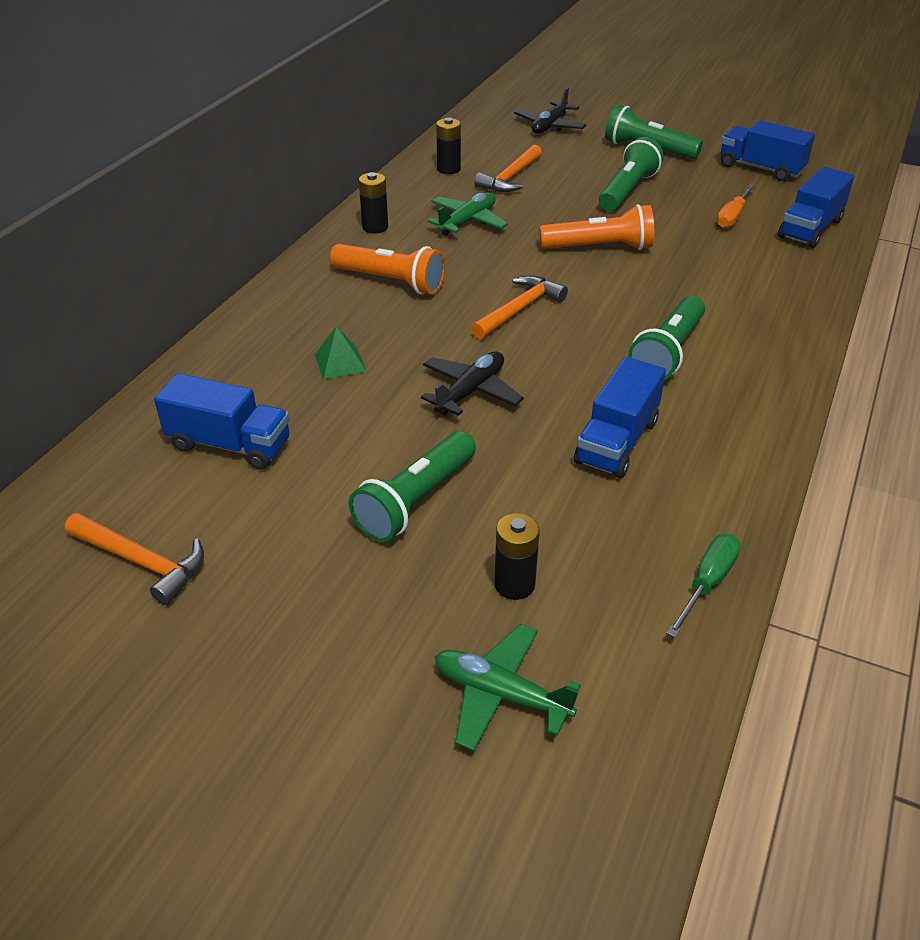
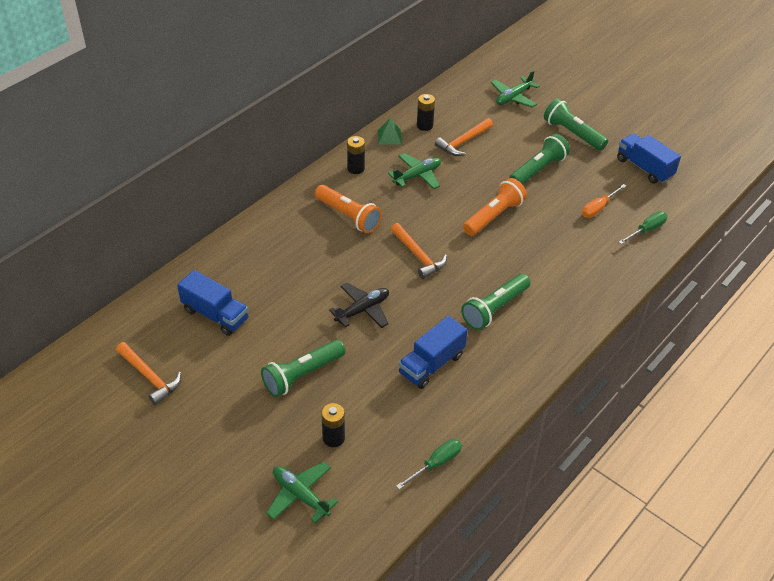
camera: 15 degrees right, 5 degrees up
green pyramid [315,326,367,380] -> green pyramid moved to [378,118,402,144]
orange hammer [471,275,568,340] -> orange hammer turned 90 degrees clockwise [391,223,447,279]
black plane [514,87,587,134] -> green plane [491,70,539,108]
orange flashlight [540,204,654,250] -> orange flashlight turned 60 degrees counterclockwise [463,178,527,236]
blue truck [778,167,854,248] -> green screwdriver [619,211,668,244]

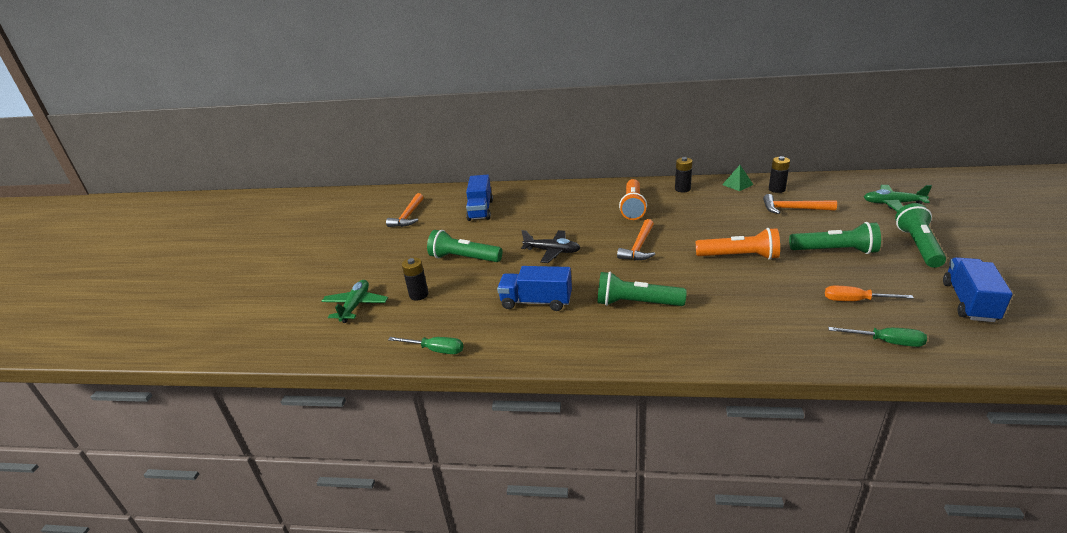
camera: 60 degrees right, 15 degrees down
green plane [388,153,441,189] -> none

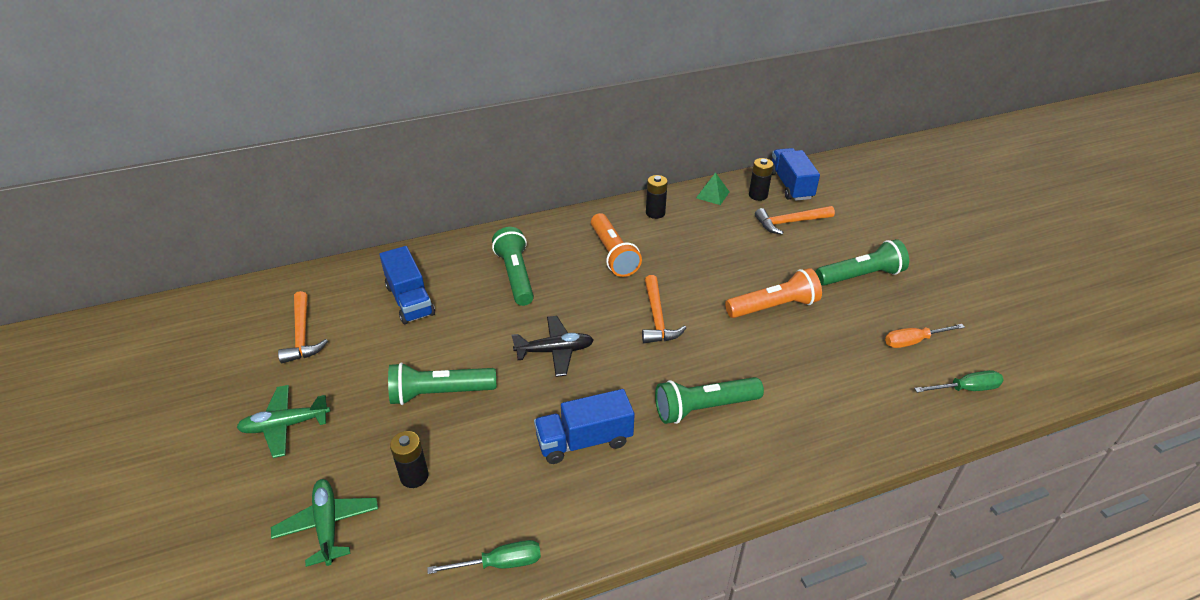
camera: 30 degrees left, 10 degrees up
green plane [864,185,932,212] -> green plane moved to [236,385,330,458]
green flashlight [895,203,946,268] -> green flashlight moved to [492,227,534,306]
blue truck [943,257,1013,322] -> blue truck moved to [772,148,820,201]

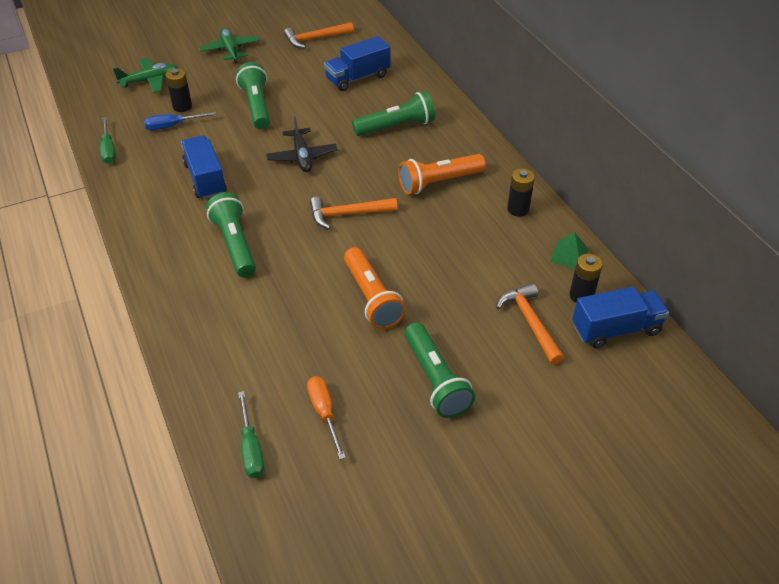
camera: 85 degrees right, 5 degrees up
none -> blue screwdriver [144,112,216,130]

